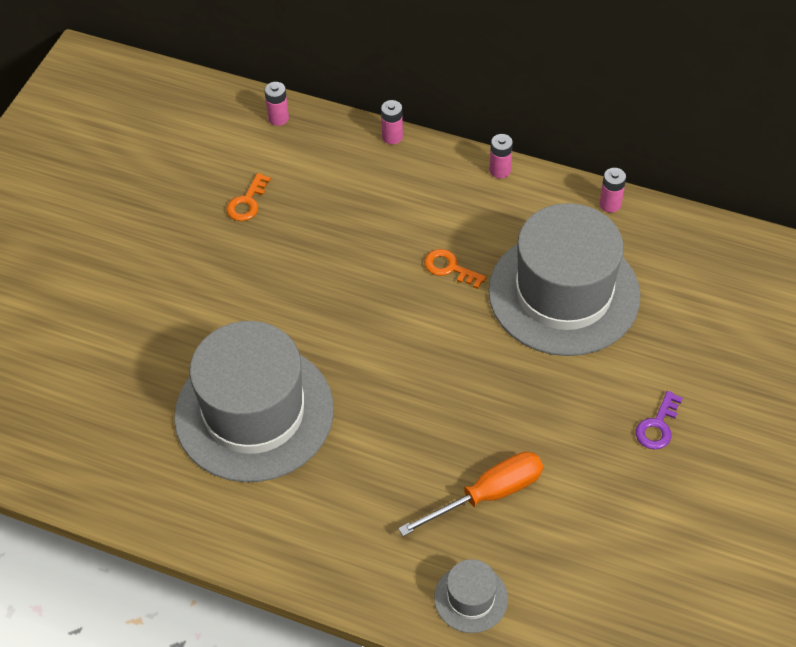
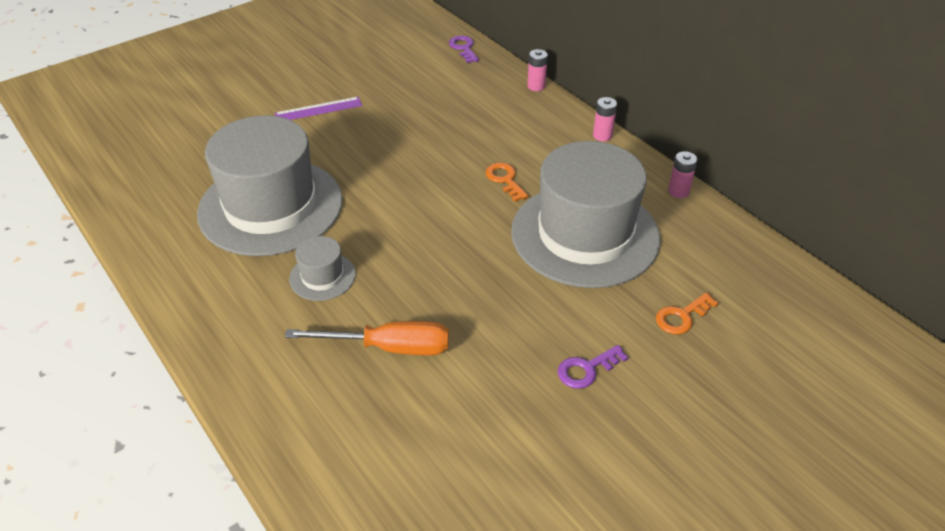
camera: 30 degrees right, 10 degrees down
orange key [226,173,271,221] -> orange key moved to [656,292,719,334]
pink battery [265,82,289,126] -> purple key [449,35,479,63]
grey hat [434,559,508,633] -> grey hat moved to [289,236,356,301]
none -> purple ruler [275,97,362,120]

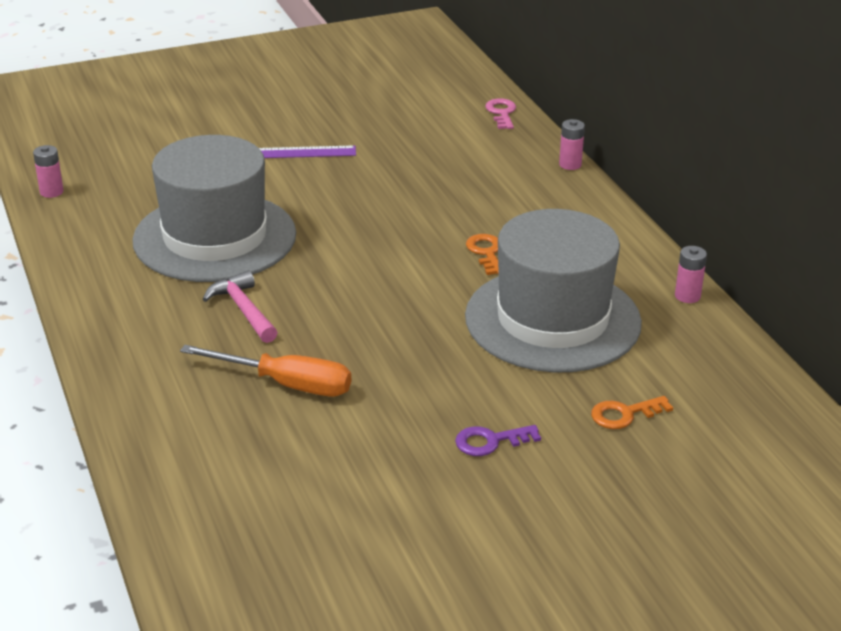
camera: 15 degrees right, 10 degrees down
grey hat [289,236,356,301] -> pink hammer [203,270,278,343]
purple key [449,35,479,63] -> pink key [485,98,516,129]
pink battery [593,97,617,141] -> pink battery moved to [33,145,64,198]

